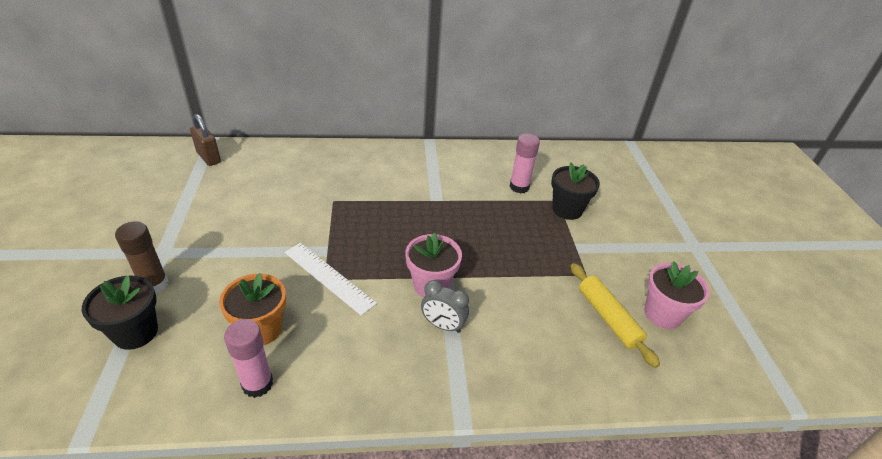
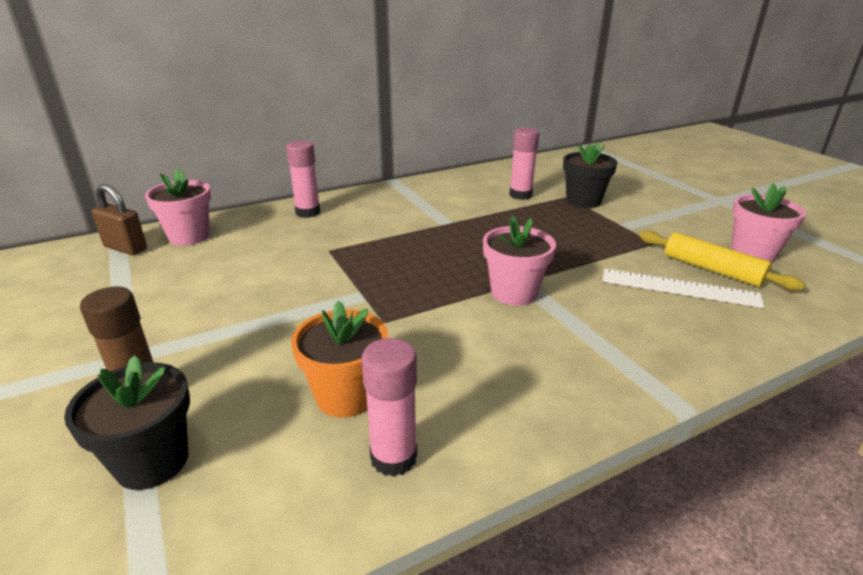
camera: 20 degrees left, 10 degrees down
white ruler [285,243,377,316] -> white ruler moved to [603,268,765,308]
grey clock [421,280,469,333] -> none
none -> pink flower pot [145,169,211,245]
none -> pink glue stick [286,140,320,218]

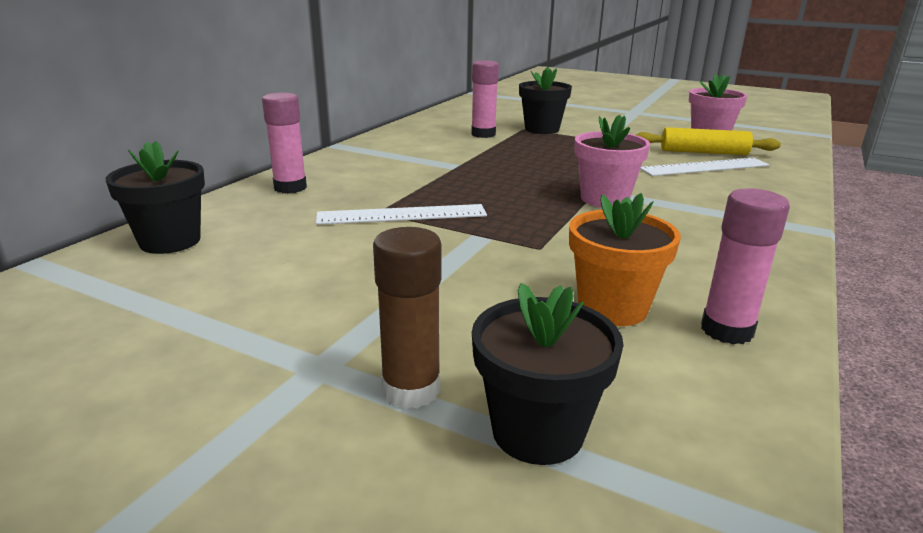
camera: 35 degrees left, 5 degrees down
brown padlock [92,184,147,255] -> none
pink flower pot [145,169,211,245] -> black flower pot [106,141,205,254]
none -> white ruler [316,204,487,225]

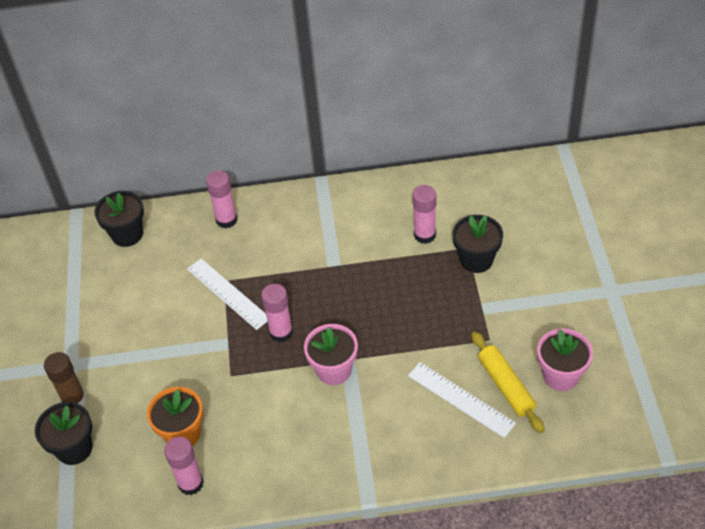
camera: 60 degrees right, 25 degrees up
none -> pink glue stick [261,284,293,343]

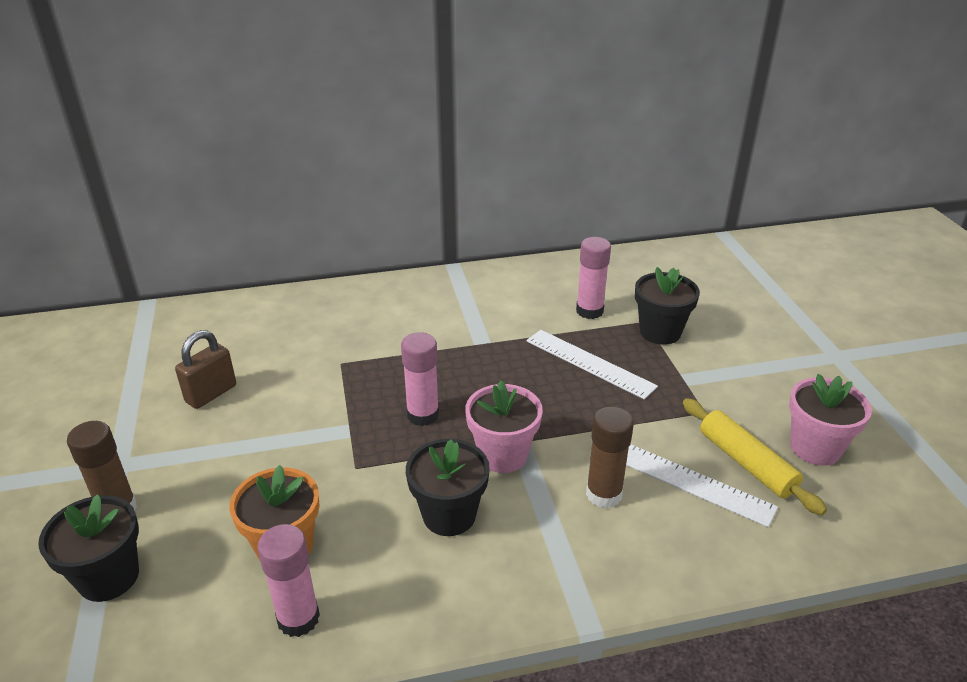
camera: 10 degrees left, 15 degrees down
black flower pot [94,191,144,247] -> black flower pot moved to [406,439,490,536]
white ruler [187,258,268,330] -> white ruler moved to [526,330,658,399]
pink glue stick [206,171,238,228] -> none
none -> brown padlock [175,330,236,409]
none -> brown glue stick [586,406,634,508]

